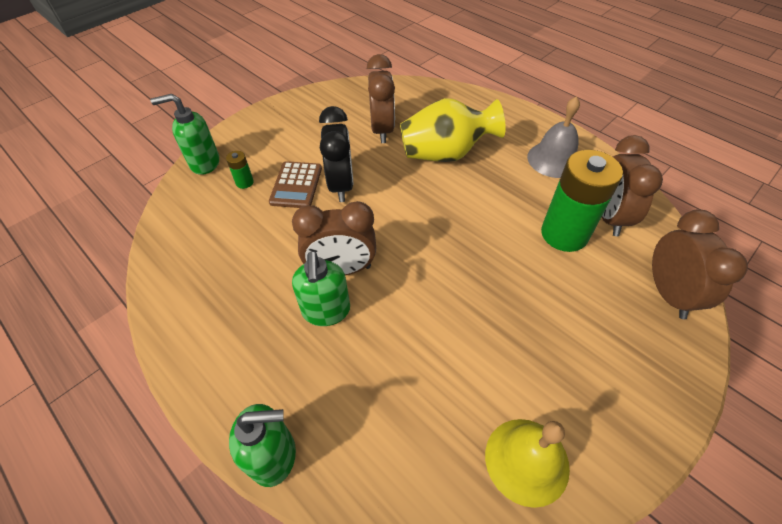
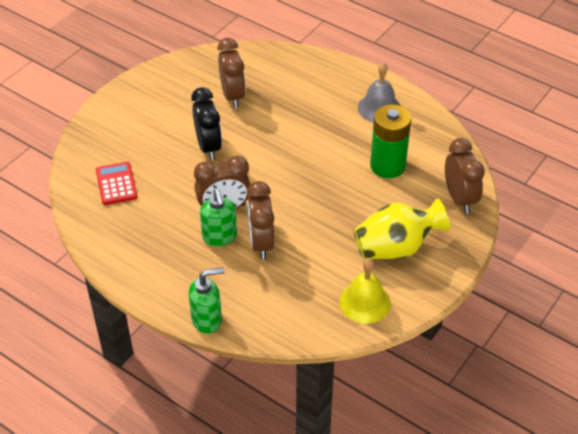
camera: 10 degrees left, 5 degrees down
green soap dispenser [150,94,219,175] -> none
green battery [226,151,254,189] -> none
brown calculator [269,161,322,208] -> none
yellow vase [400,98,506,162] -> yellow vase moved to [354,198,450,259]
brown clock [601,135,663,236] -> brown clock moved to [247,181,274,259]
none -> red calculator [96,162,138,205]

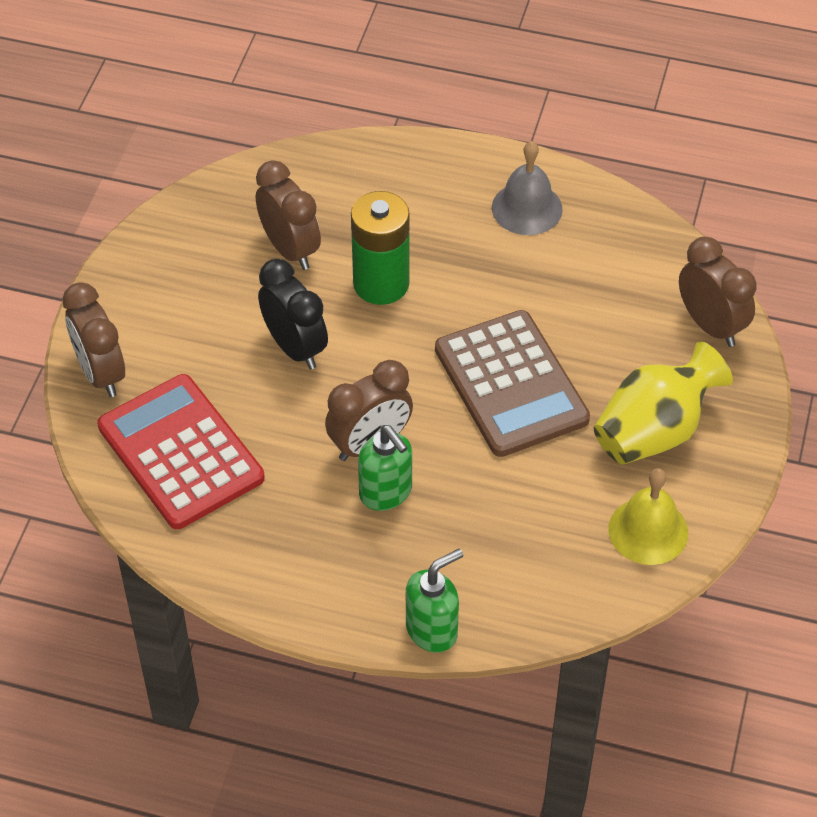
camera: 20 degrees left, 5 degrees up
red calculator [96,162,138,205] -> red calculator [97,374,265,529], size x1.85
brown clock [247,181,274,259] -> brown clock moved to [62,282,125,397]
green battery [370,105,411,178] -> green battery moved to [351,191,410,305]
none -> brown calculator [435,310,590,457]

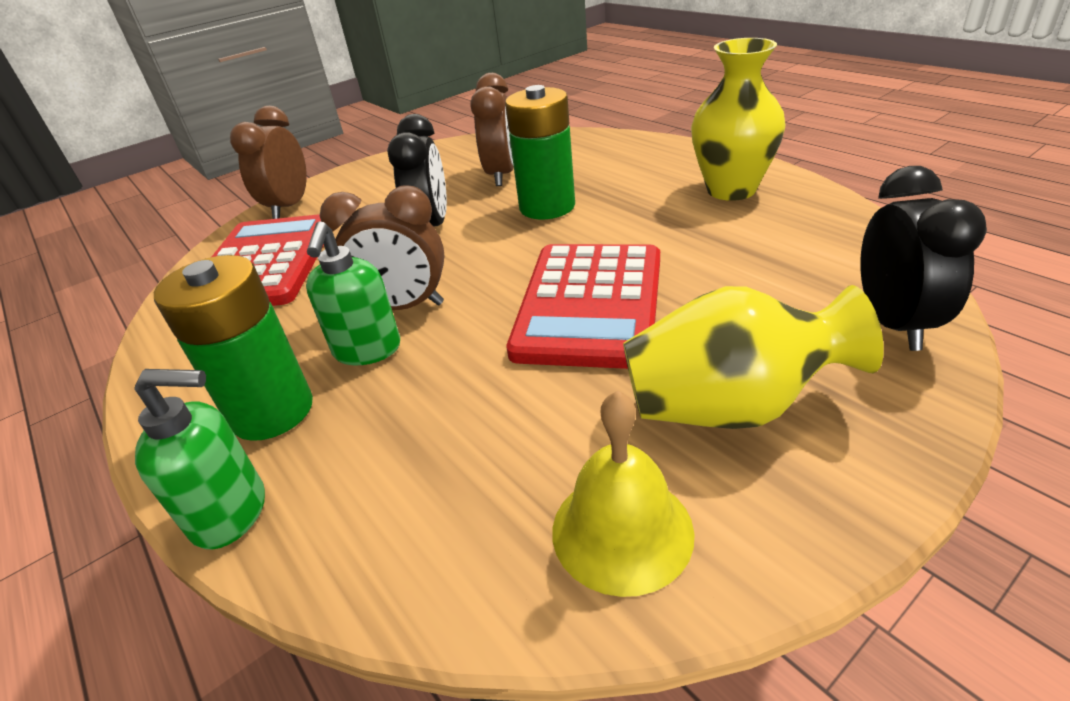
camera: 40 degrees right, 15 degrees down
brown calculator [435,310,590,457] -> red calculator [506,244,660,369]
grey bell [492,141,562,235] -> yellow vase [691,38,785,201]
brown clock [679,236,756,347] -> black clock [860,166,987,351]
none -> green battery [154,255,313,441]

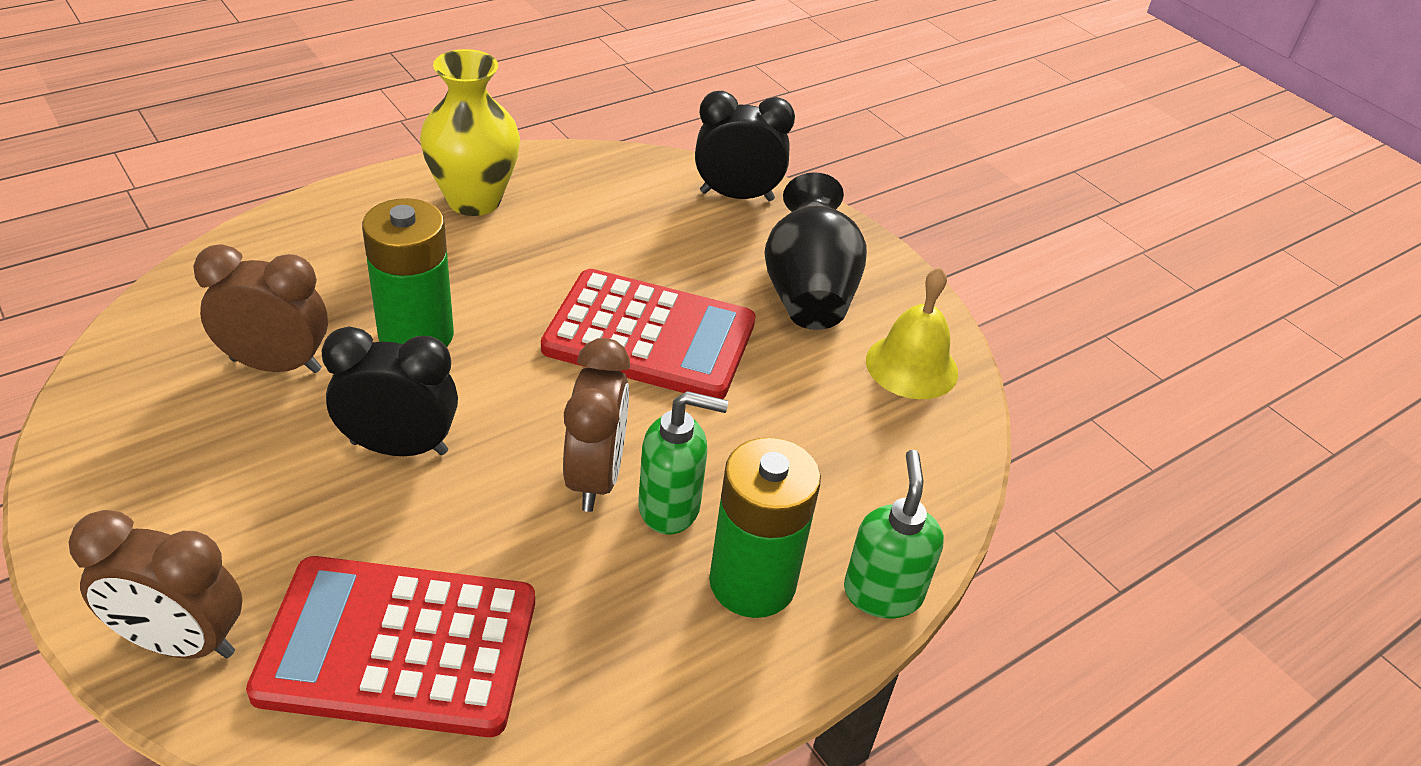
camera: 95 degrees left, 5 degrees up
yellow vase [623,285,884,429] -> black vase [764,172,867,330]

